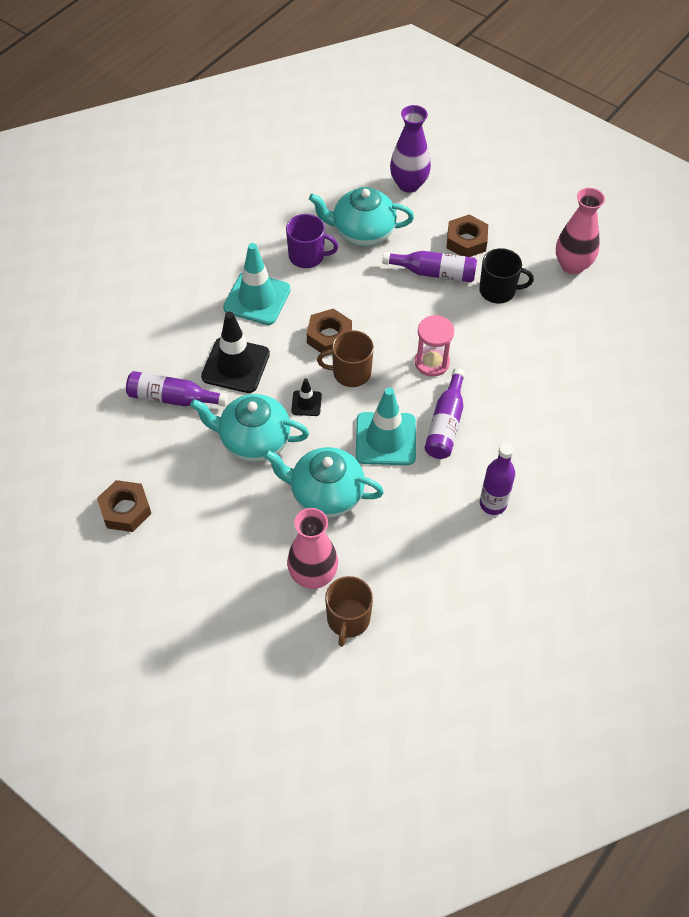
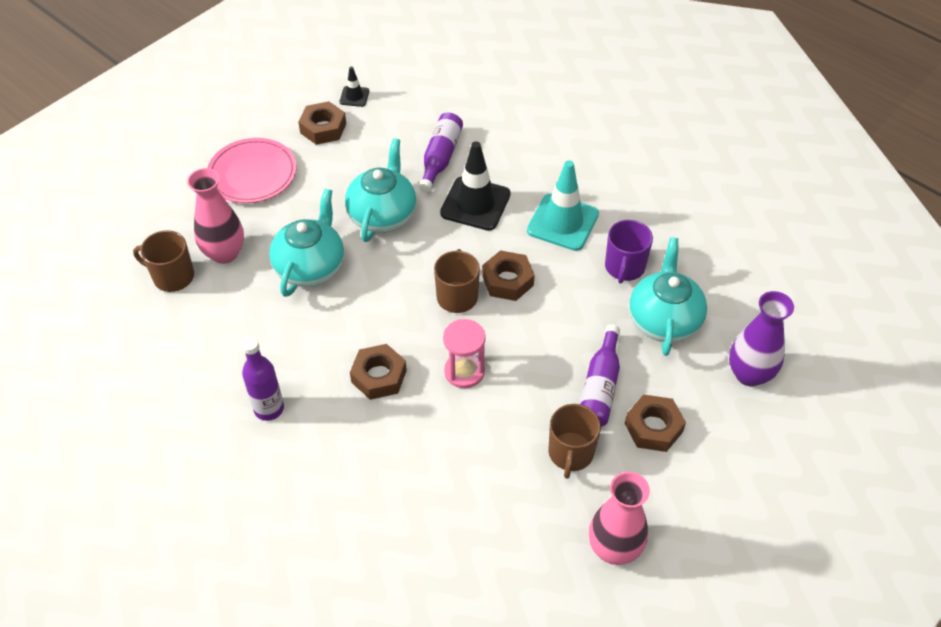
camera: 95 degrees right, 5 degrees down
black traffic cone [291,378,322,416] -> black traffic cone moved to [340,67,369,107]
turquoise traffic cone [356,388,416,465] -> none
purple bottle [425,368,465,459] -> brown nut [350,344,407,400]
black mug [479,248,534,303] -> brown mug [548,404,601,479]
none -> pink plate [207,138,296,203]

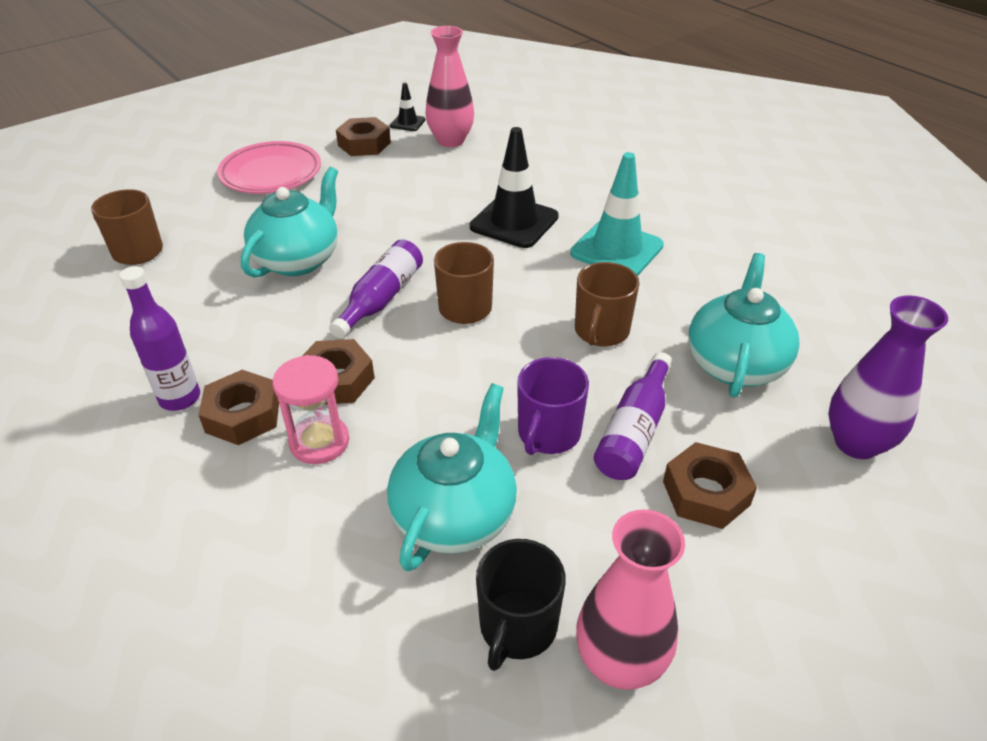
camera: 10 degrees right, 10 degrees down
pink vase [187,168,244,264] -> pink vase moved to [425,26,474,147]
turquoise teapot [345,138,416,242] -> turquoise teapot moved to [387,383,517,572]
purple bottle [419,113,463,193] -> purple bottle moved to [329,239,423,339]
pink hourglass [443,319,486,388] -> pink hourglass moved to [272,355,349,464]
brown nut [482,250,535,301] -> brown nut moved to [198,370,279,445]
brown mug [548,404,601,479] -> brown mug moved to [575,262,640,347]
purple mug [605,220,653,283] -> purple mug moved to [517,357,589,455]
none -> black mug [476,539,566,671]

